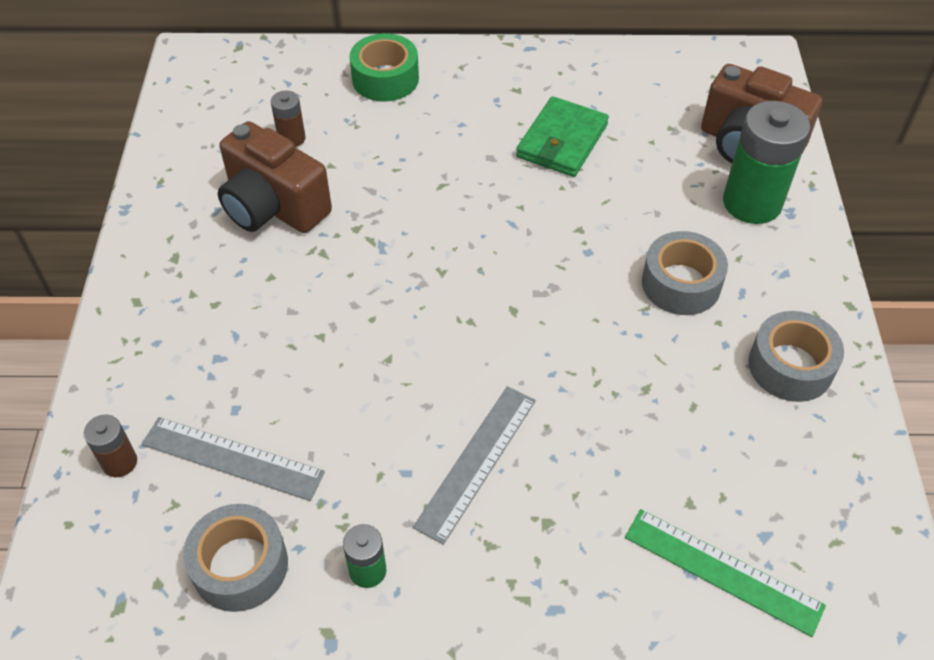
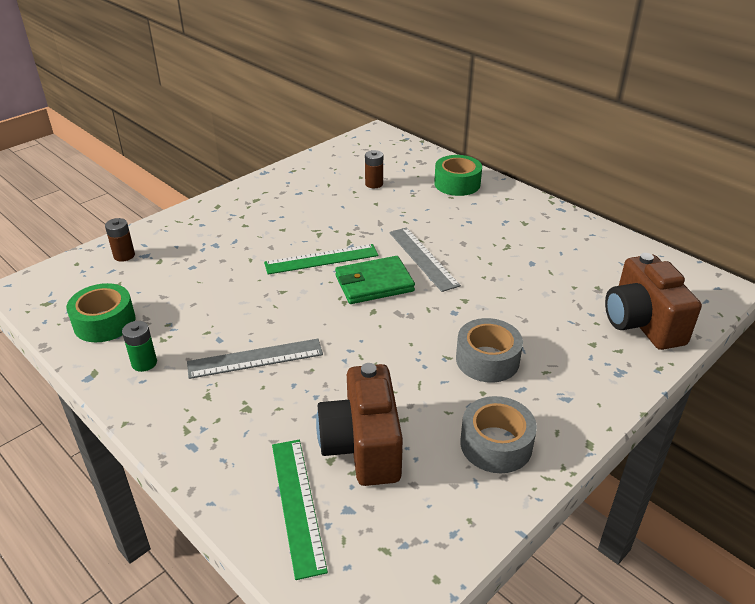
camera: 45 degrees right, 15 degrees down
grey ruler [142,417,325,501] -> grey ruler moved to [389,227,461,292]
grey tape [183,504,288,612] -> green tape [66,283,135,342]
brown camera [218,121,332,233] -> brown camera moved to [316,363,403,486]
green wallet [516,96,609,177] -> green wallet moved to [335,256,415,304]
green battery [723,101,810,224] -> none
none -> green ruler [264,244,378,274]

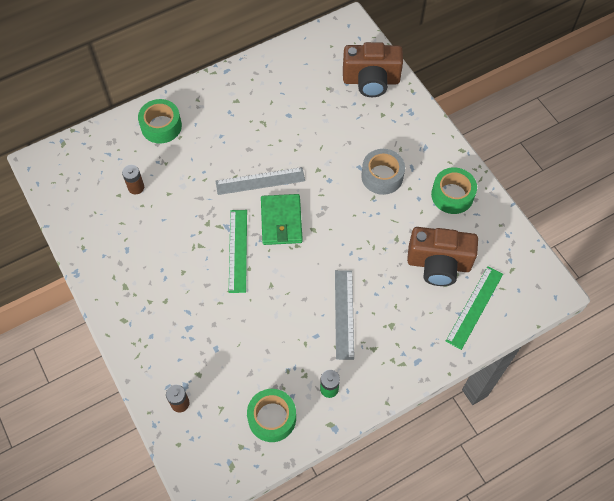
camera: 75 degrees left, 25 degrees up
green ruler [272,440,328,580] -> green ruler turned 60 degrees counterclockwise [446,266,503,350]
grey tape [460,396,537,473] -> green tape [431,167,477,214]

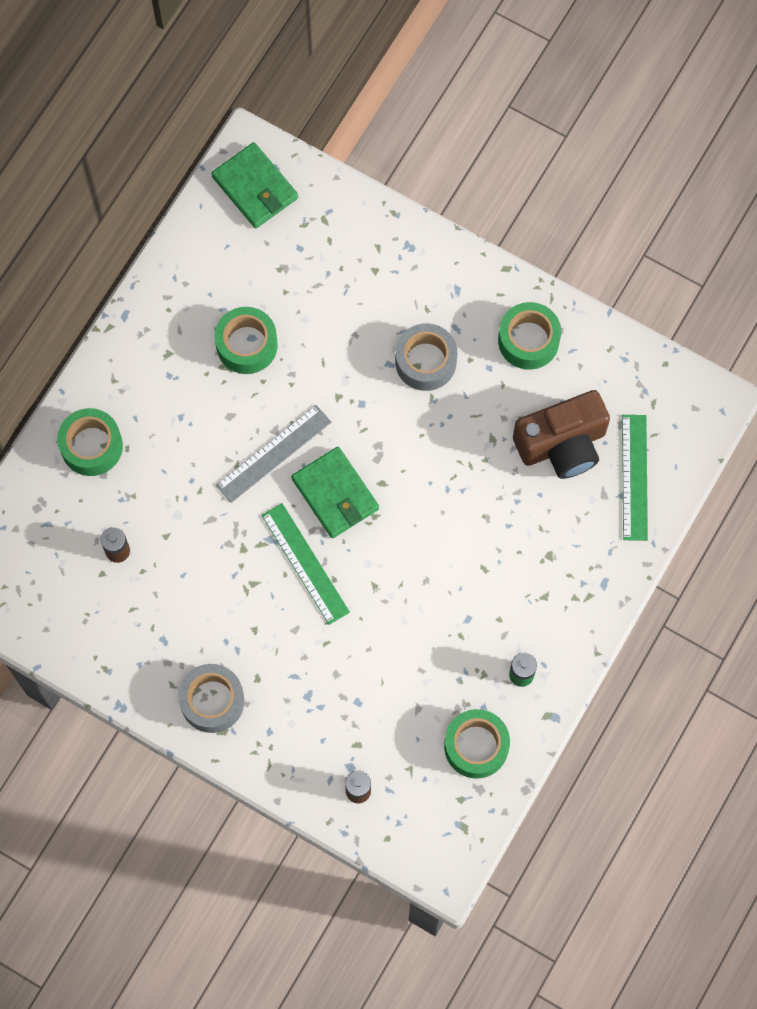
camera: 30 degrees left, 10 degrees up
grey ruler [335,270,354,360] -> none
brown camera [343,42,403,97] -> none
none -> grey tape [178,664,244,733]
none -> green wallet [211,142,298,228]
none -> green tape [215,307,278,374]

